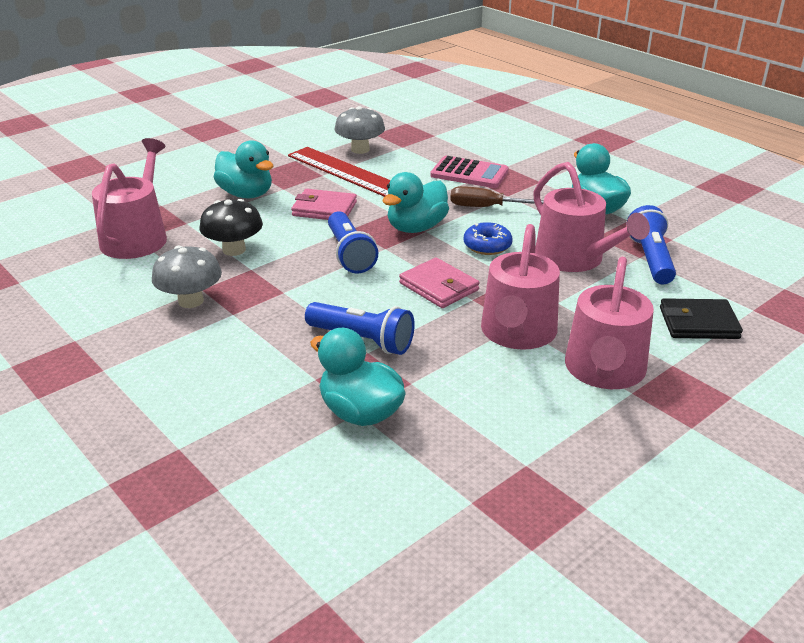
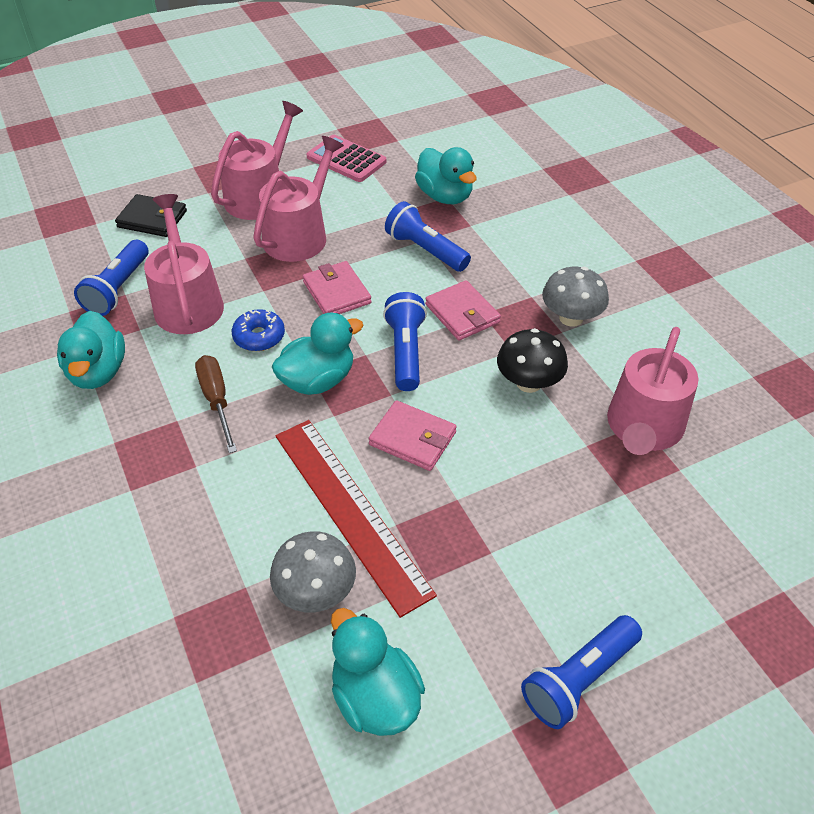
camera: 165 degrees left, 15 degrees up
turquoise duck [214,140,274,199] -> turquoise duck moved to [331,608,425,736]
pink calculator [430,156,509,188] -> pink calculator moved to [307,135,386,182]
brown screwdriver [450,186,544,207] -> brown screwdriver turned 135 degrees counterclockwise [195,355,237,453]
none -> pink wallet [425,280,501,341]
none -> blue flashlight [521,615,642,729]

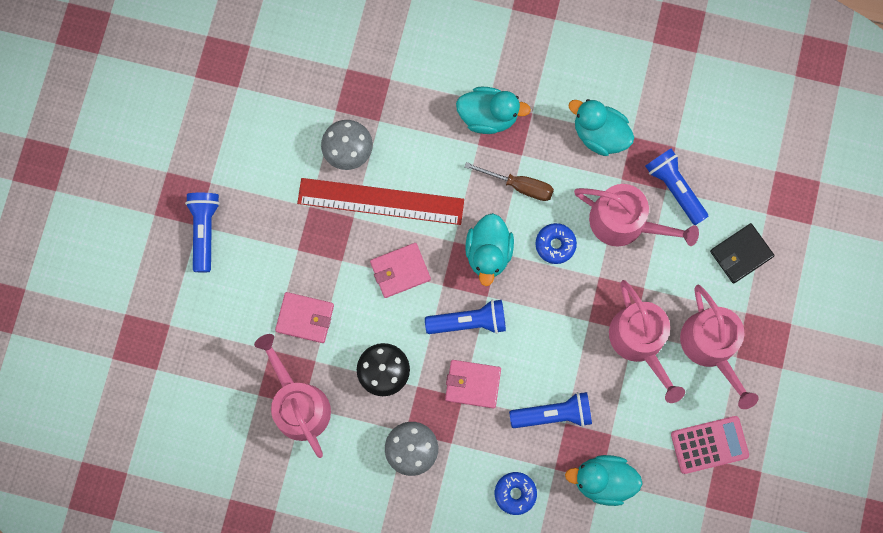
camera: 130 degrees right, 30 degrees up
pink wallet [303,261,372,314] -> pink wallet moved to [275,292,334,343]
turquoise duck [331,608,425,736] -> turquoise duck moved to [456,87,531,134]
blue flashlight [383,292,427,391] -> blue flashlight turned 45 degrees counterclockwise [425,299,506,334]
none -> blue donut [495,472,537,515]

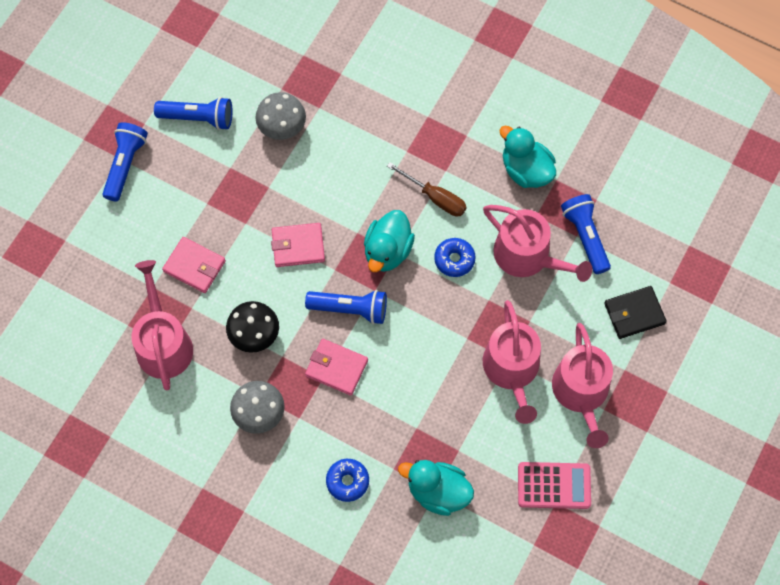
camera: 15 degrees right, 10 degrees down
red ruler [297,178,464,225] -> none
turquoise duck [456,87,531,134] -> none
blue flashlight [509,392,592,428] -> blue flashlight moved to [154,97,232,130]

